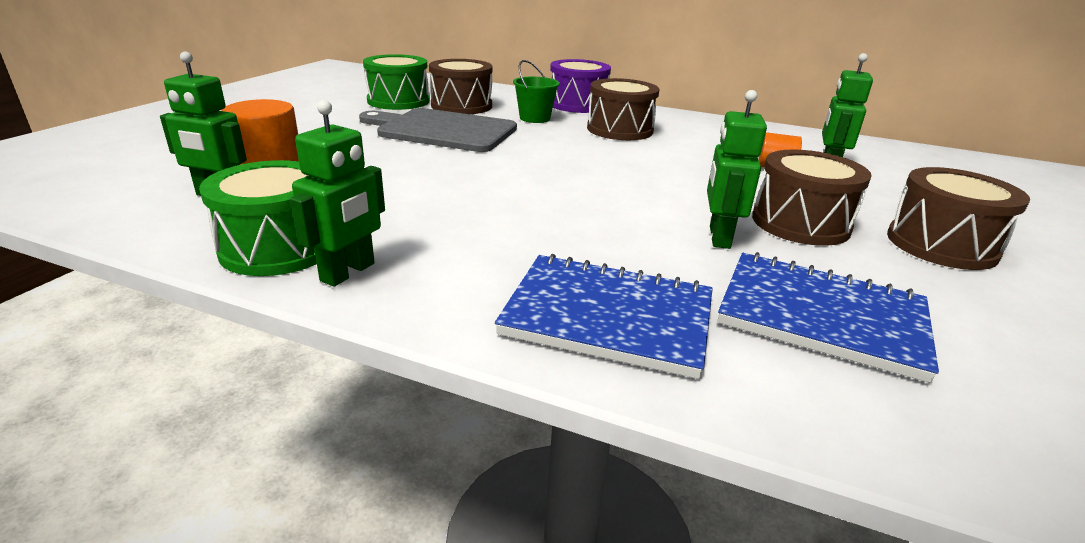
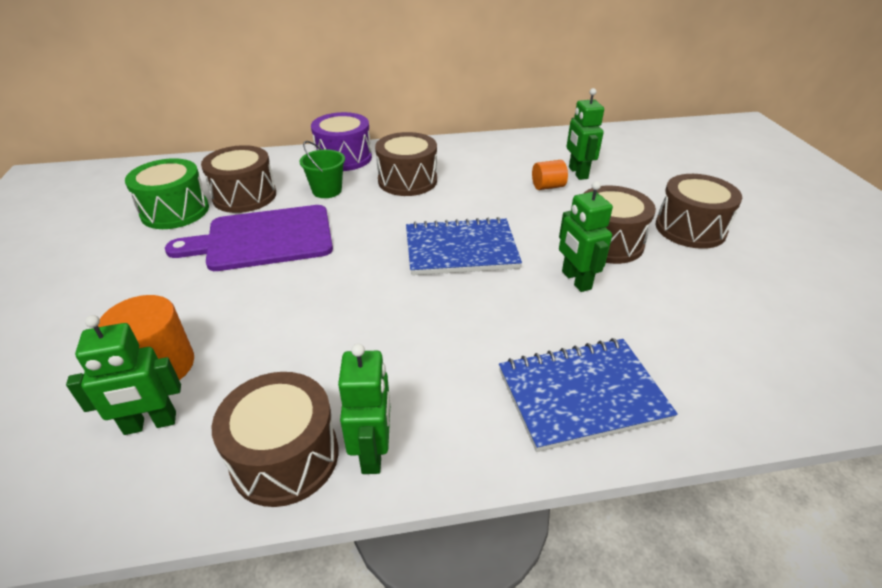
camera: 30 degrees left, 10 degrees up
green drum [199,160,317,276] -> brown drum [212,372,338,507]
grey cutting board [359,108,517,152] -> purple cutting board [165,205,333,271]
blue notebook [717,252,939,383] -> blue notebook moved to [406,217,522,275]

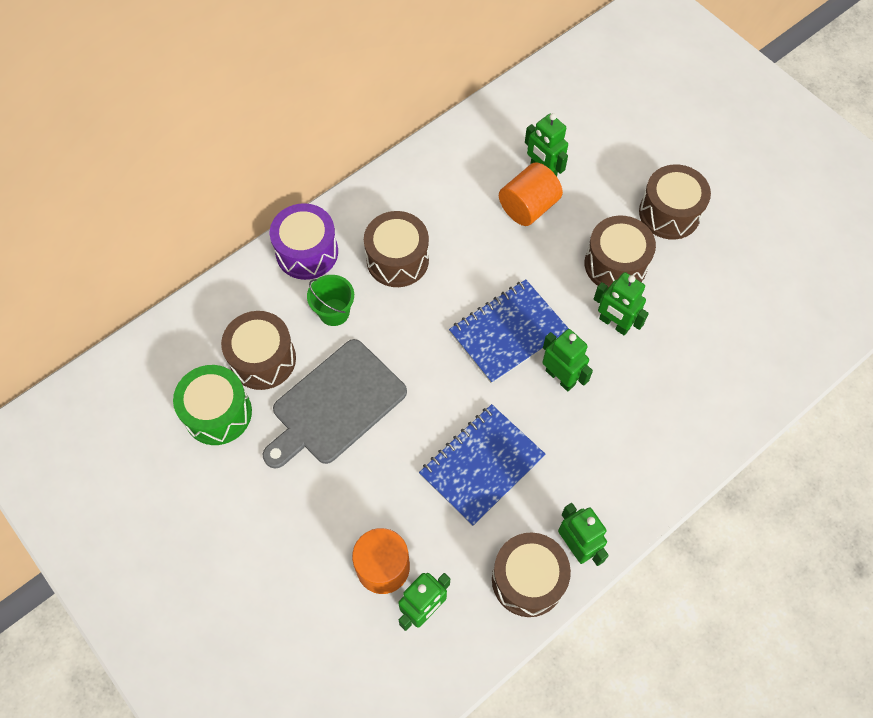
camera: 30 degrees left, 25 degrees up
purple cutting board [165,205,333,271] -> grey cutting board [263,339,407,469]
blue notebook [499,338,678,452] -> blue notebook moved to [419,404,546,526]
orange cylinder [532,160,568,190] -> orange cylinder [499,162,563,226], size x1.66
none -> green robot [542,329,593,391]

